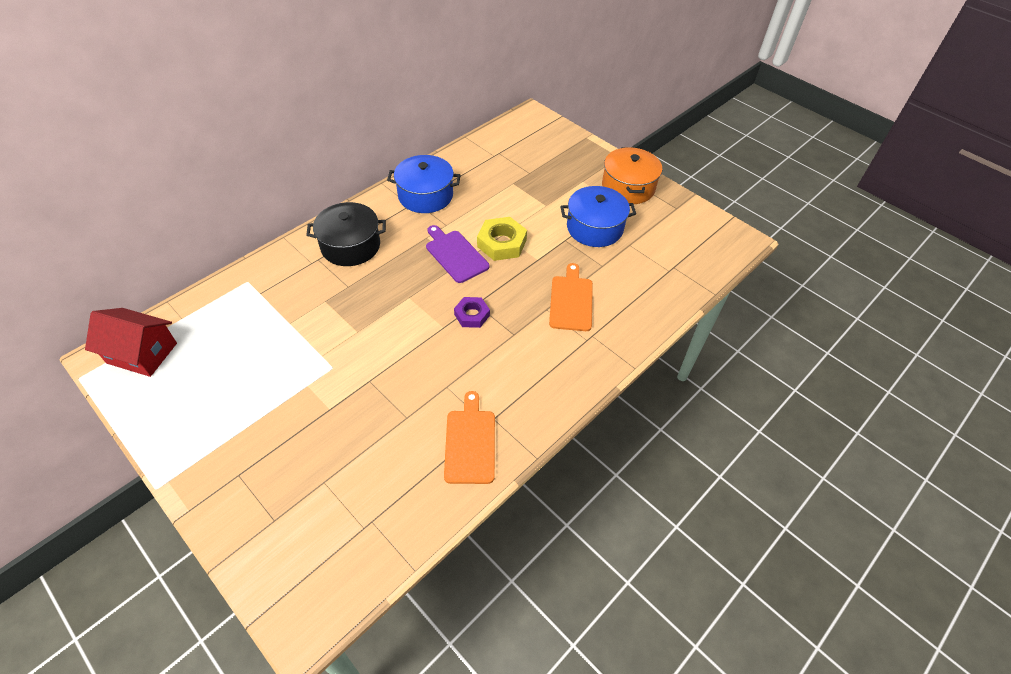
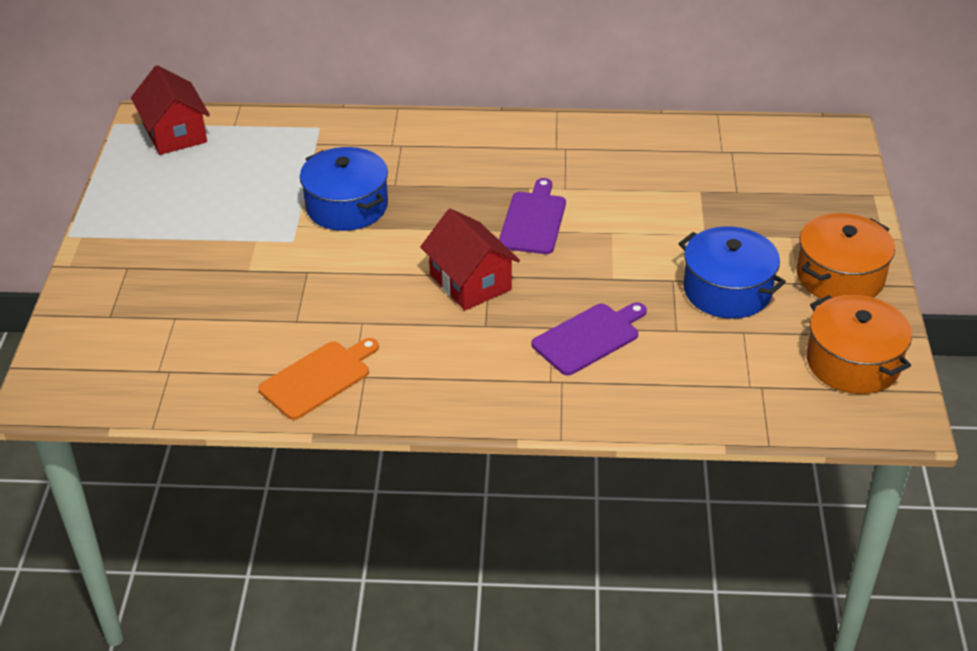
camera: 50 degrees right, 10 degrees down
black pot [306,202,386,266] -> none
blue pot [387,155,461,213] -> blue pot moved to [300,147,388,231]
purple nut [454,297,490,328] -> red house [420,209,520,310]
yellow nut [477,217,527,261] -> none
orange cutting board [549,263,593,331] -> purple cutting board [532,302,647,375]
none -> orange pot [806,295,912,394]

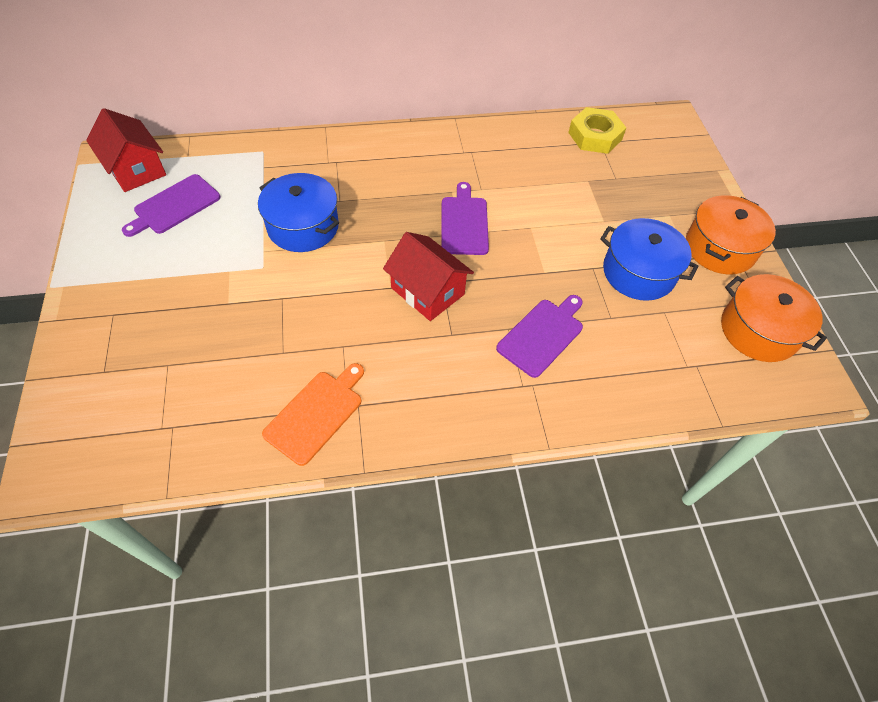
camera: 15 degrees left, 15 degrees up
none -> purple cutting board [122,174,221,237]
none -> yellow nut [568,107,626,154]

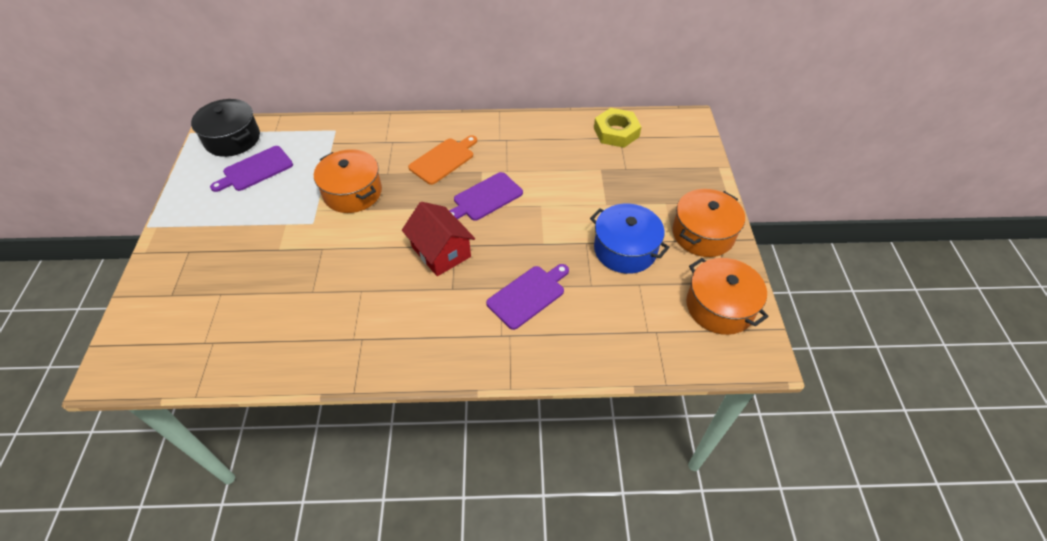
camera: 10 degrees right, 5 degrees down
red house [86,108,166,192] -> black pot [191,99,260,157]
blue pot [258,173,339,252] -> orange pot [314,149,382,213]
orange cutting board [262,363,364,466] -> orange cutting board moved to [408,135,477,185]
purple cutting board [441,182,489,255] -> purple cutting board turned 135 degrees counterclockwise [449,172,523,221]

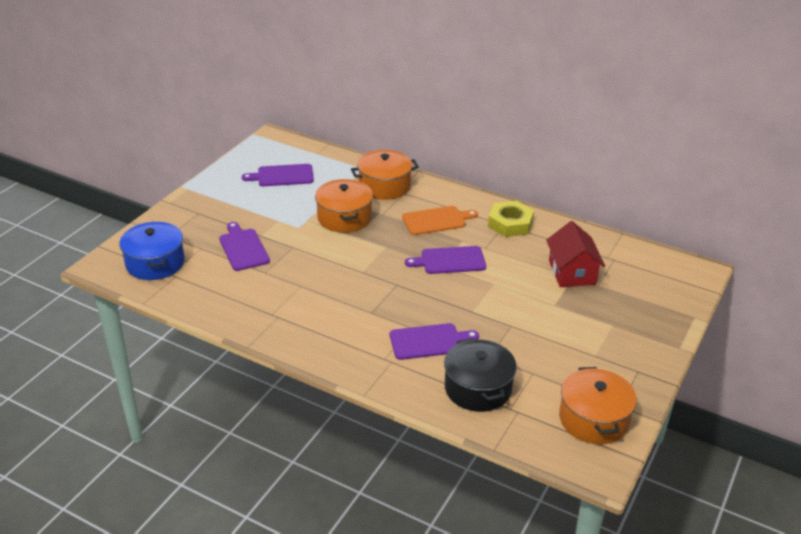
camera: 30 degrees right, 15 degrees down
black pot [191,99,260,157] -> black pot moved to [444,338,517,412]
red house [402,202,475,276] -> red house moved to [546,221,605,287]
blue pot [590,204,670,274] -> blue pot moved to [119,222,185,280]
yellow nut [594,108,641,148] -> yellow nut moved to [488,201,534,237]
orange pot [673,189,745,257] -> orange pot moved to [351,150,419,200]
none -> purple cutting board [219,222,270,271]

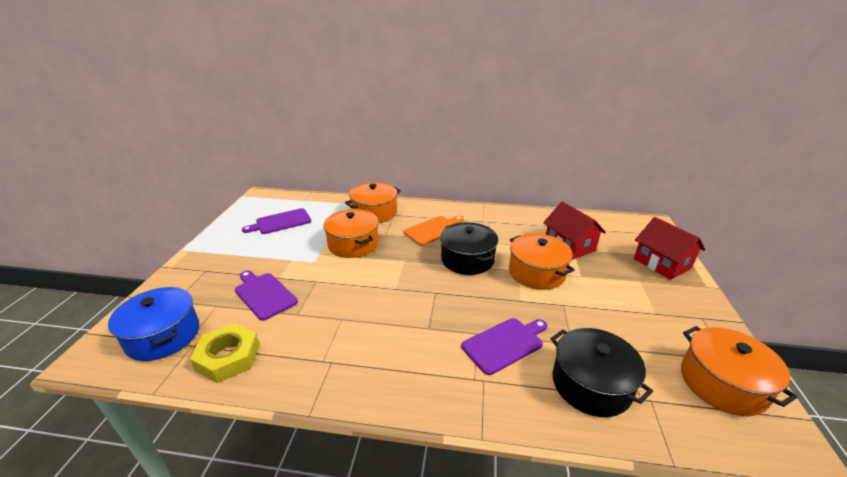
camera: 20 degrees left, 5 degrees down
purple cutting board [405,246,486,274] -> black pot [440,222,498,275]
yellow nut [488,201,534,237] -> yellow nut moved to [190,323,260,383]
none -> orange pot [509,234,575,290]
none -> red house [634,217,705,280]

